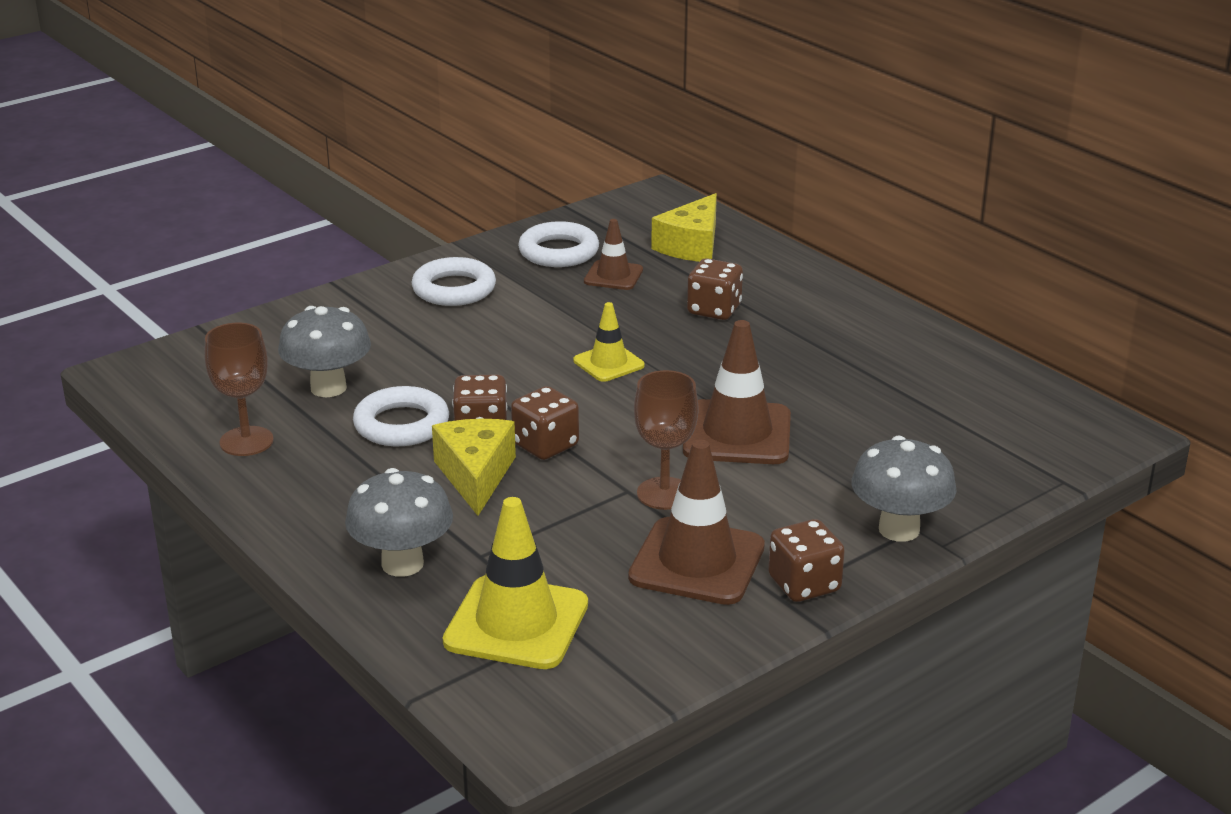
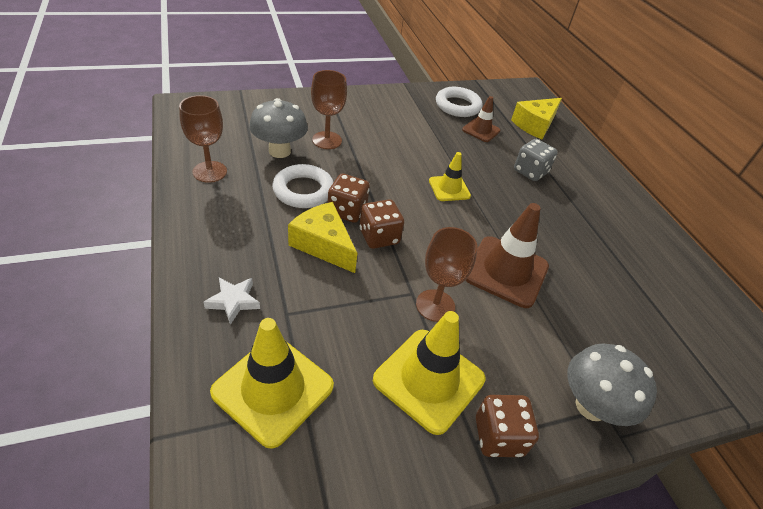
camera: 15 degrees right, 15 degrees up
grey mushroom [345,468,453,577] -> white star [204,278,260,325]
white ring [412,257,496,306] -> none
yellow cheese [432,419,516,516] -> yellow cheese turned 60 degrees counterclockwise [288,202,357,273]
brown traffic cone [628,440,765,605] -> yellow traffic cone [373,311,486,435]
brown dice [687,258,743,320] -> grey dice [514,139,558,181]
none -> brown goblet [311,70,347,149]

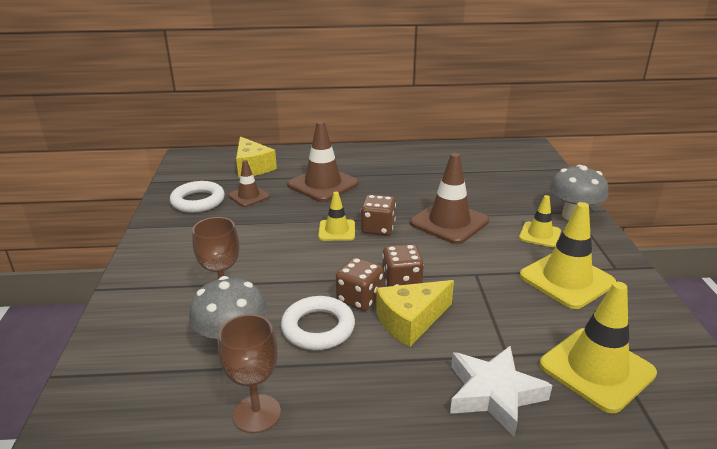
camera: 70 degrees left, 15 degrees down
white star [204,278,260,325] -> white star [450,346,552,437], size x1.72
brown goblet [416,227,477,322] -> none
brown dice [476,395,539,457] -> brown dice moved to [361,195,396,236]
grey dice [514,139,558,181] -> brown traffic cone [287,121,359,202]
none -> yellow traffic cone [519,195,561,247]

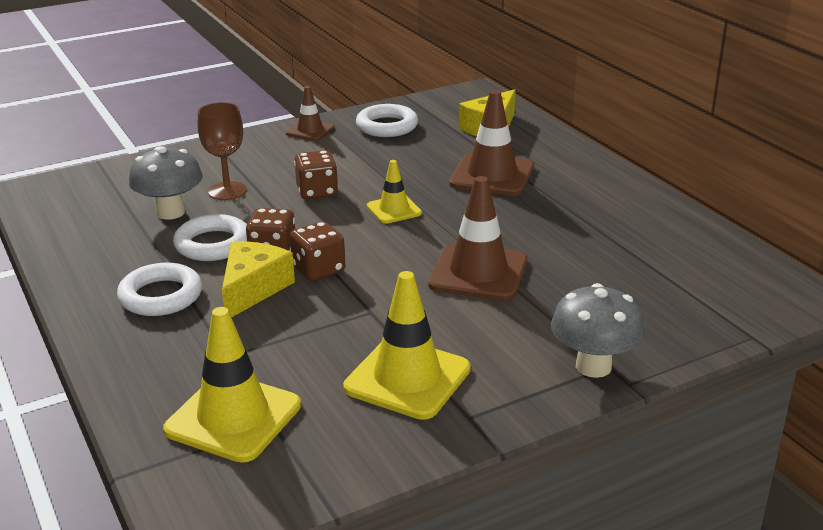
camera: 65 degrees right, 0 degrees up
brown goblet [218,314,281,433] -> none
brown traffic cone [228,160,270,207] -> brown traffic cone moved to [286,86,334,141]
brown dice [361,195,396,236] -> brown dice moved to [294,150,338,200]
yellow cheese [376,280,454,347] -> yellow cheese turned 75 degrees clockwise [222,241,295,318]
white star [450,346,552,437] -> none
yellow traffic cone [519,195,561,247] -> none
none -> white ring [117,263,202,316]

